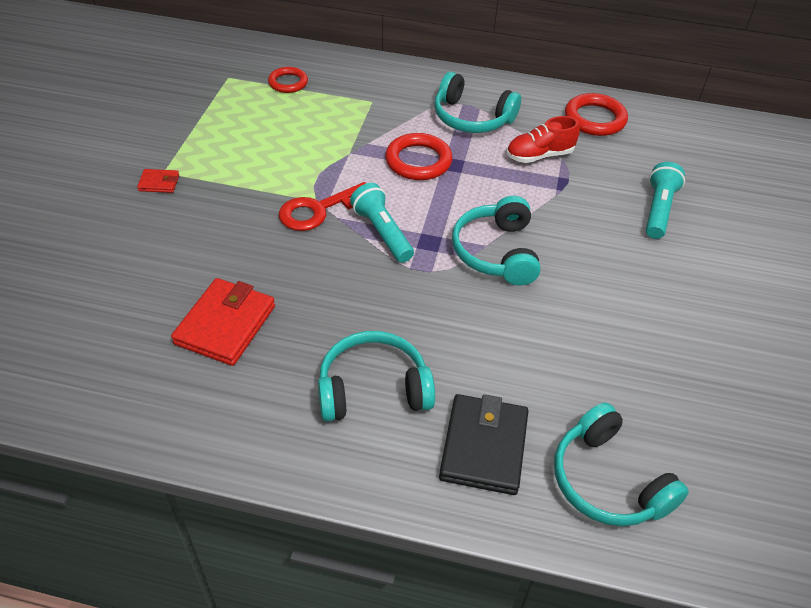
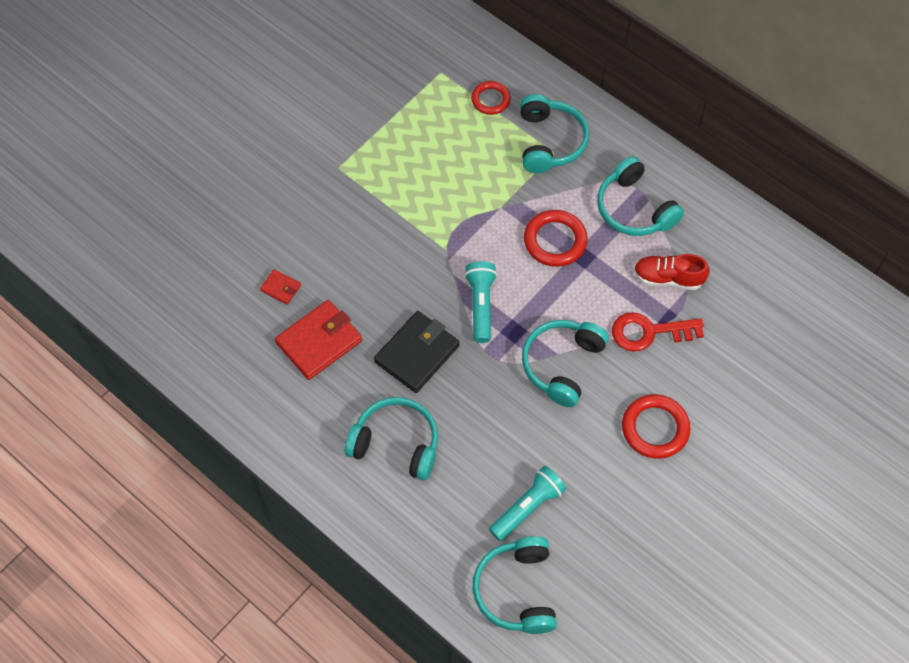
camera: 30 degrees right, 15 degrees up
red wallet [137,169,179,193] -> red wallet moved to [260,269,301,305]
red key [279,182,366,231] -> red key moved to [612,312,704,352]
black wallet [439,394,528,495] -> black wallet moved to [374,311,459,393]
red ring [565,93,628,136] -> red ring moved to [622,394,690,459]
turquoise flashlight [646,162,685,239] -> turquoise flashlight moved to [489,466,566,541]
none -> turquoise headphones [520,94,589,173]

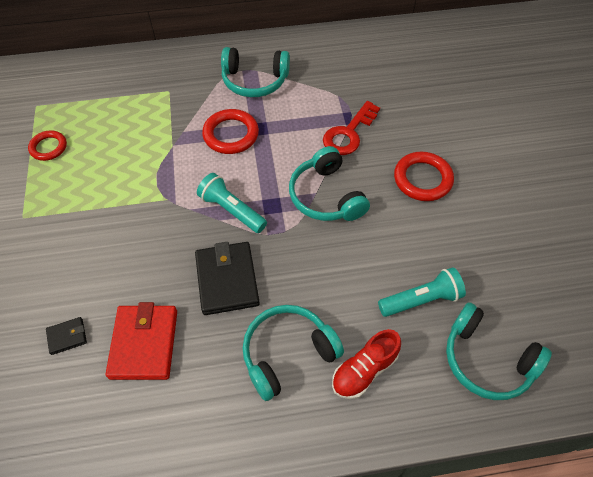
camera: 50 degrees left, 5 degrees down
red wallet [260,269,301,305] -> black wallet [46,317,87,355]
red ring [471,81,511,115] -> red ring moved to [28,130,67,161]
turquoise flashlight [489,466,566,541] -> turquoise flashlight turned 75 degrees clockwise [378,267,466,317]
turquoise headphones [520,94,589,173] -> none
red shoe [634,254,710,290] -> red shoe moved to [332,329,401,399]

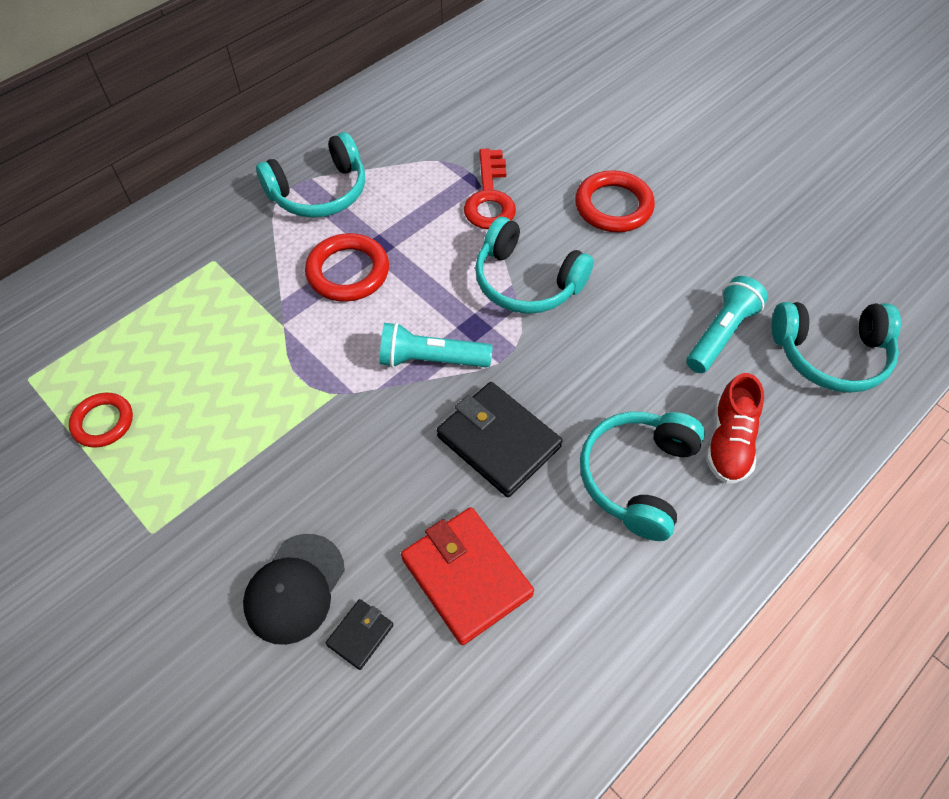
camera: 35 degrees left, 0 degrees up
none -> black cap [243,534,345,645]

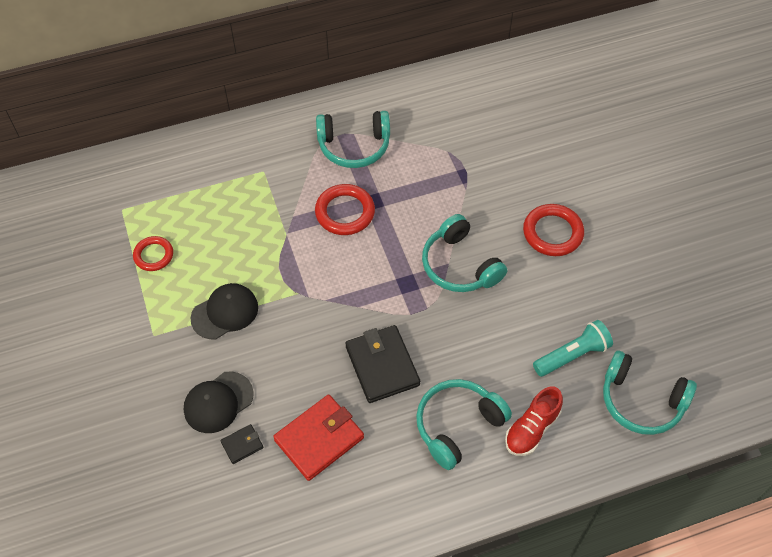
camera: 25 degrees right, 0 degrees up
turquoise flashlight [380,322,492,368] -> none
red wallet [401,507,534,645] -> red wallet turned 60 degrees clockwise [273,395,364,481]
red key [464,149,516,229] -> none
none -> black cap [191,283,258,339]

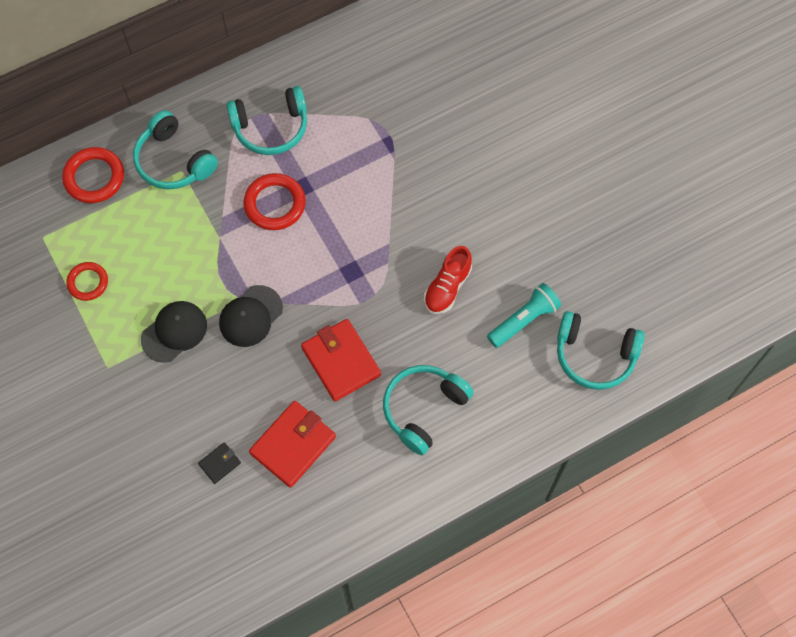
camera: 10 degrees left, 10 degrees up
black cap [184,371,254,433] -> black cap moved to [219,285,283,347]
black wallet [345,325,420,403] -> red wallet [301,319,381,401]
turquoise headphones [422,214,507,292] -> turquoise headphones moved to [133,110,218,189]
red shoe [505,387,563,456] -> red shoe moved to [424,246,472,314]
red ring [523,204,584,256] -> red ring moved to [62,147,124,203]

